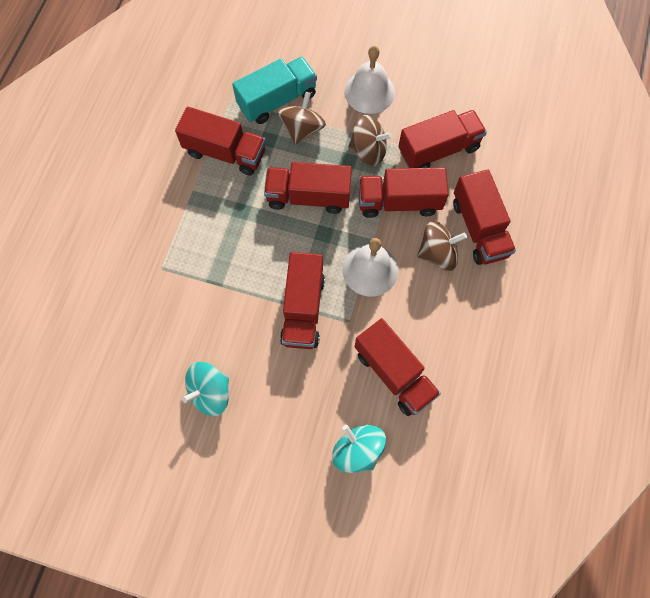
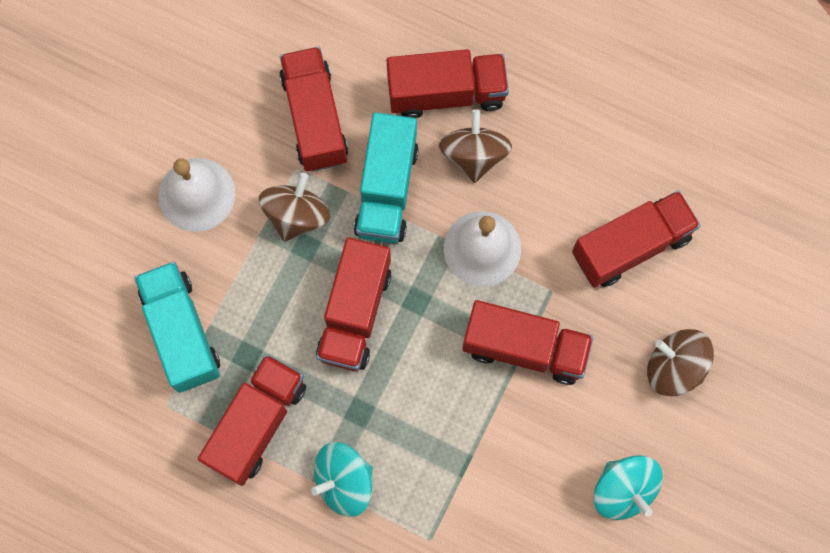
camera: 80 degrees left, 5 degrees up
brown spinning top [278,92,326,145] -> brown spinning top moved to [647,329,714,397]
turquoise spinning top [332,425,386,473] -> turquoise spinning top moved to [311,442,373,517]
red truck [359,167,449,218] -> turquoise truck [354,112,419,243]

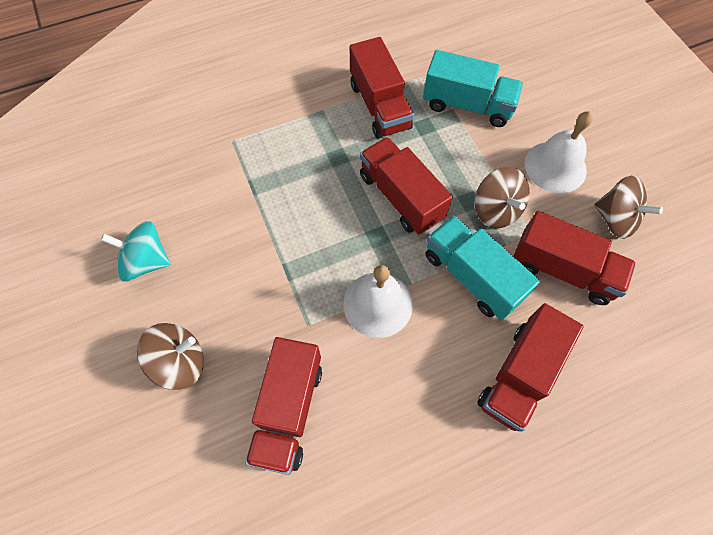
camera: 130 degrees right, 10 degrees down
turquoise spinning top [311,442,373,517] -> none
brown spinning top [439,109,512,183] -> brown spinning top moved to [594,175,663,239]
red truck [462,300,594,385] -> none

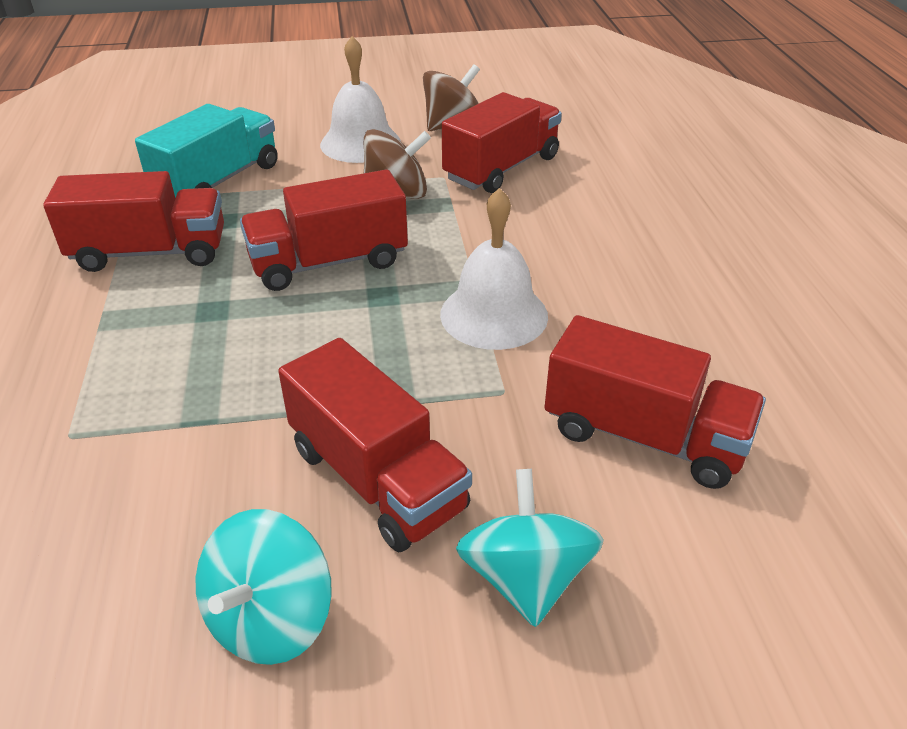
camera: 75 degrees left, 25 degrees down
brown spinning top [137,323,204,390] -> turquoise spinning top [456,469,604,627]
turquoise truck [425,215,540,320] -> none
red truck [477,303,584,432] -> red truck moved to [278,338,472,552]

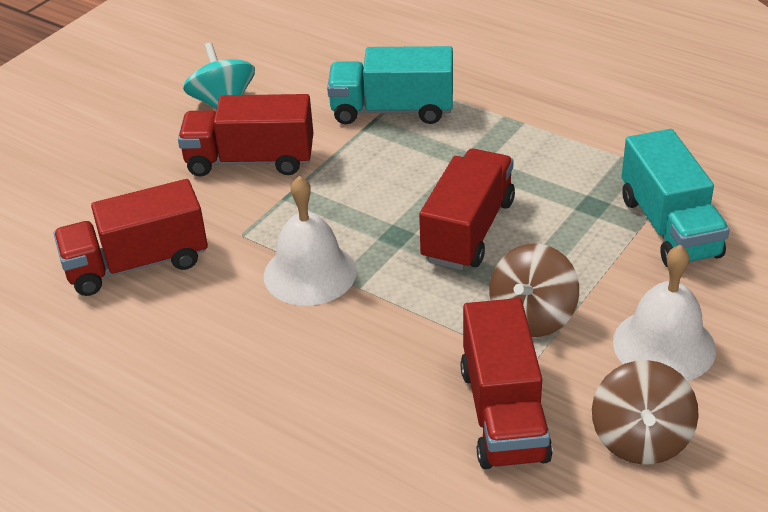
camera: 135 degrees right, 0 degrees up
red truck [43,171,224,272] -> none
turquoise spinning top [456,469,604,627] -> none
none -> turquoise truck [327,46,453,124]

